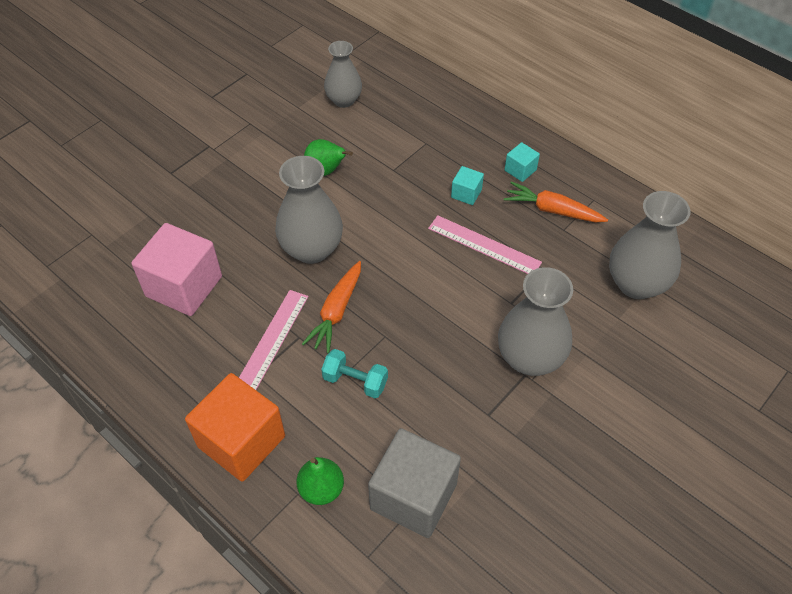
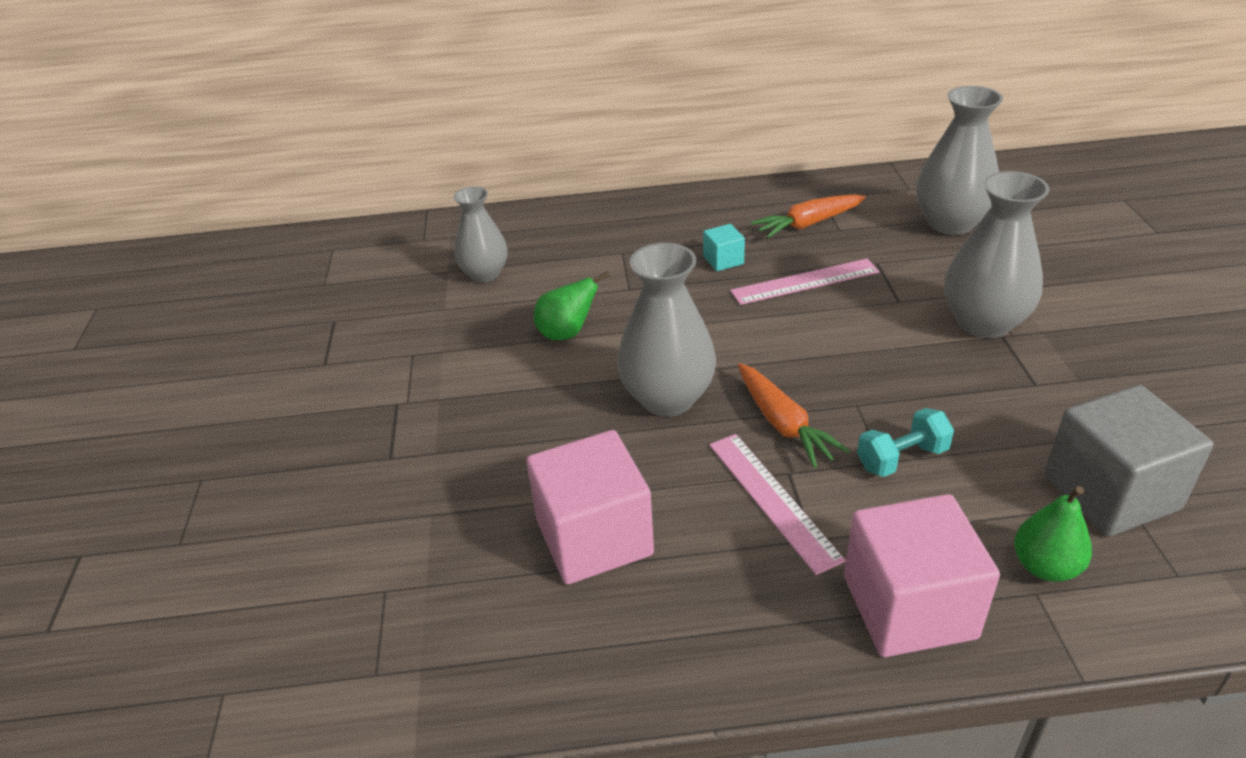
camera: 45 degrees left, 15 degrees down
orange cube [185,373,285,482] -> pink cube [844,494,1000,657]
turquoise cube [504,142,540,182] -> none

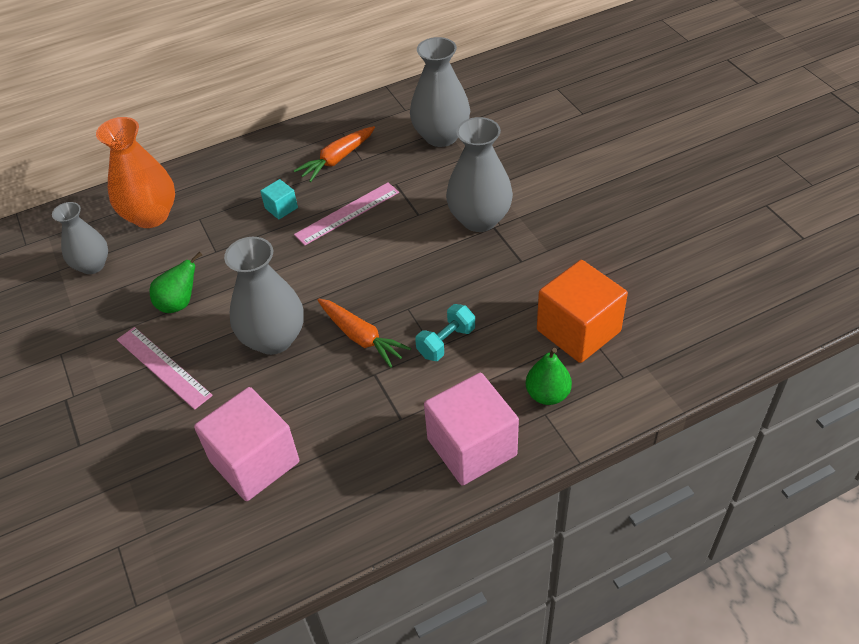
camera: 20 degrees left, 10 degrees up
pink ruler [709,434,846,575] -> pink ruler moved to [117,327,213,410]
grey cube [1044,385,1213,536] -> orange cube [537,260,628,363]
none -> orange vase [96,117,175,228]

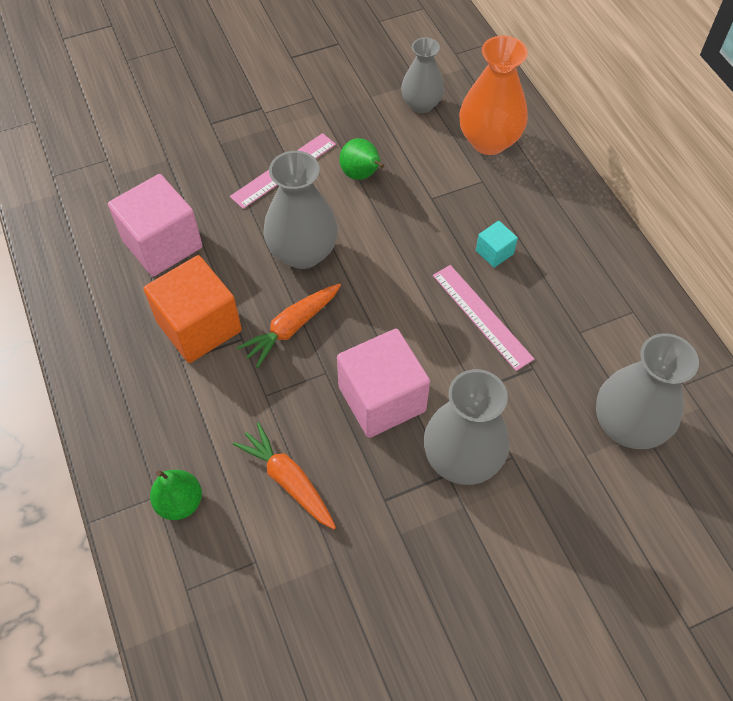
camera: 90 degrees right, 10 degrees up
orange carrot [294,126,375,182] -> orange carrot moved to [233,422,336,529]
turquoise dumbbell [415,304,475,361] -> none
pink cube [424,373,519,486] -> pink cube moved to [337,329,430,438]
orange cube [537,260,628,363] -> orange cube moved to [143,255,242,363]

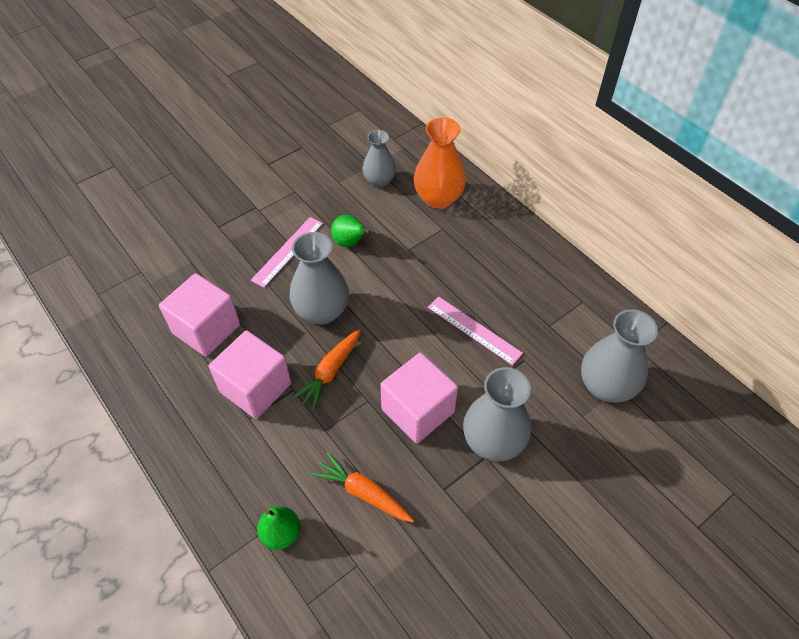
camera: 15 degrees left, 5 degrees down
orange cube [143,255,242,363] -> pink cube [209,330,291,419]
turquoise cube [476,221,518,268] -> none

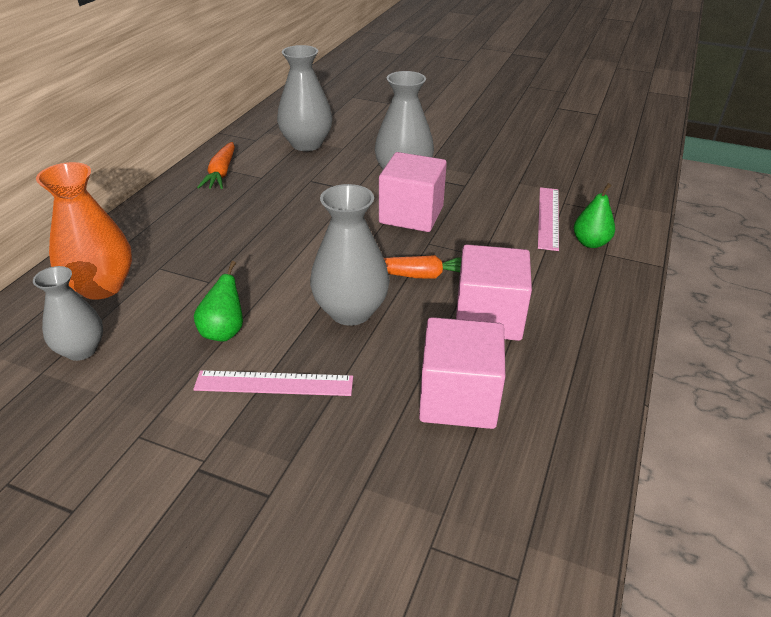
camera: 120 degrees left, 15 degrees down
orange carrot [312,453,414,522] -> orange carrot moved to [197,142,235,189]
pink ruler [428,296,523,365] -> pink ruler moved to [538,187,559,251]

